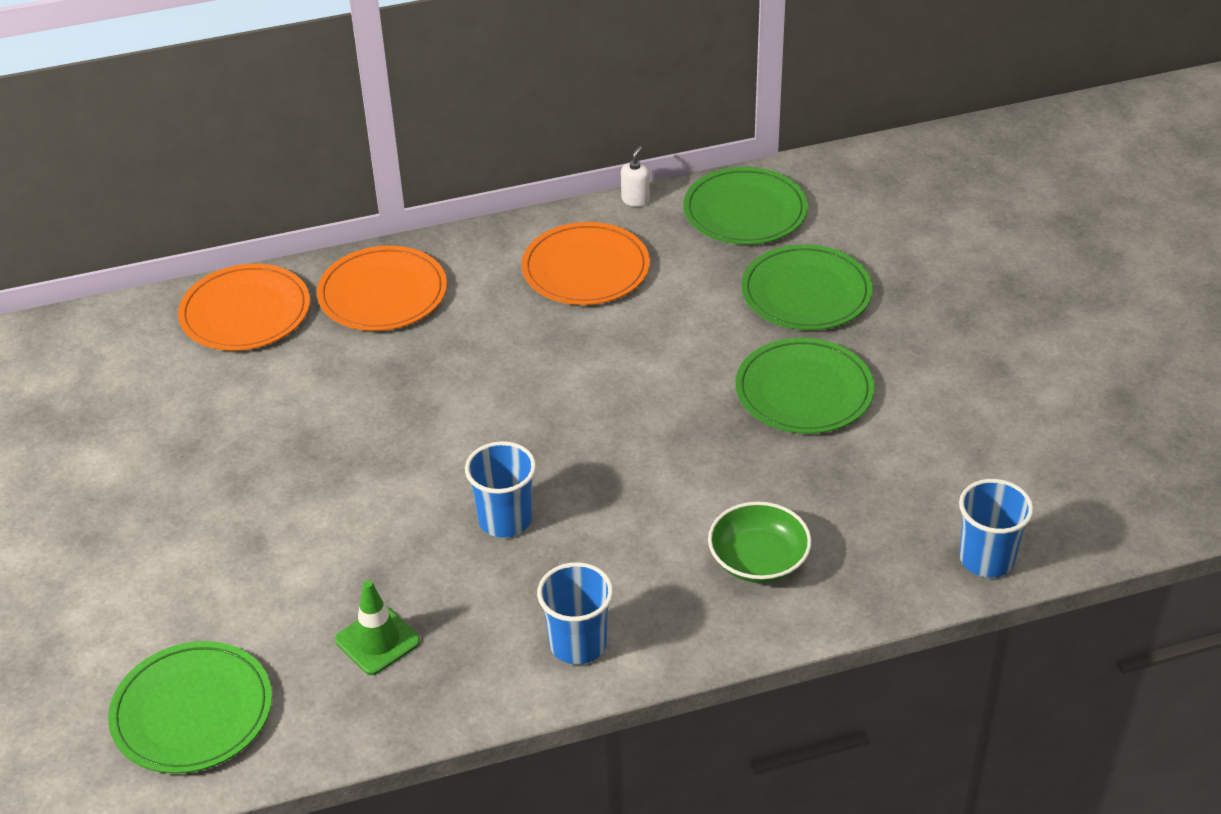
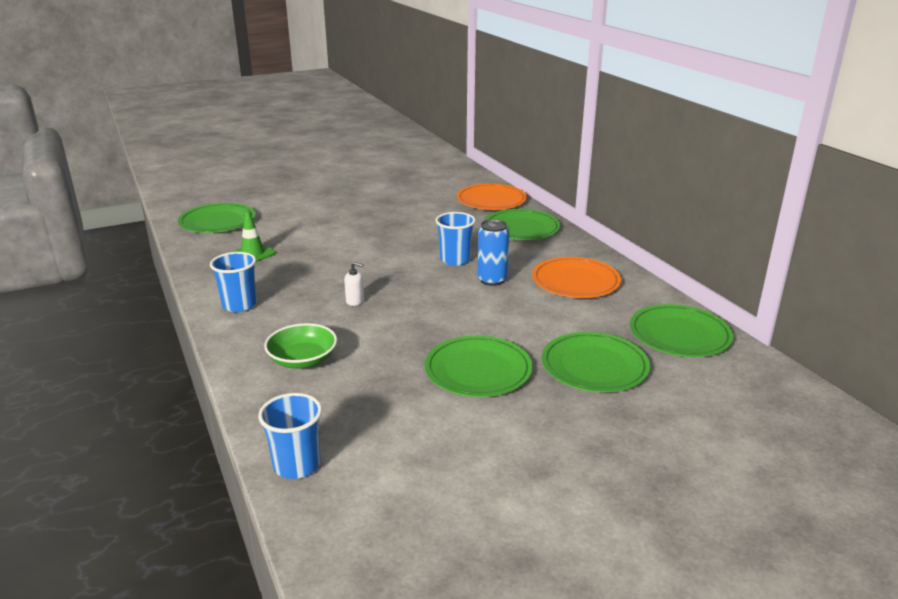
camera: 80 degrees right, 15 degrees down
orange plate [317,246,447,331] -> green plate [484,209,561,240]
blue cup [465,441,536,538] -> blue cup moved to [436,212,476,266]
white soap dispenser [621,146,650,207] -> white soap dispenser moved to [344,262,364,306]
none -> blue can [477,219,509,286]

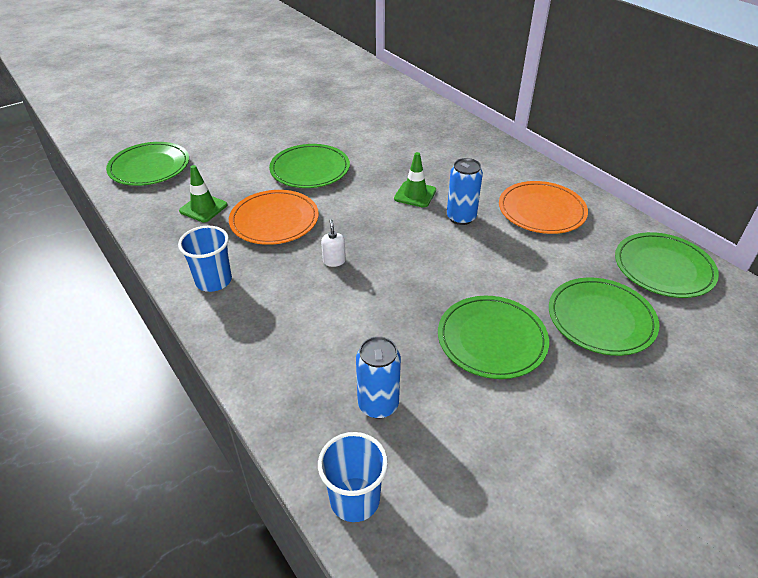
camera: 10 degrees left, 15 degrees up
green bowl [264,323,337,369] -> none
white soap dispenser [344,262,364,306] -> white soap dispenser turned 105 degrees counterclockwise [321,219,346,267]
blue cup [436,212,476,266] -> green traffic cone [394,152,436,208]
orange plate [457,183,527,210] -> orange plate moved to [229,190,319,245]
green plate [484,209,561,240] -> green plate moved to [269,144,350,188]
none -> blue can [356,336,401,418]

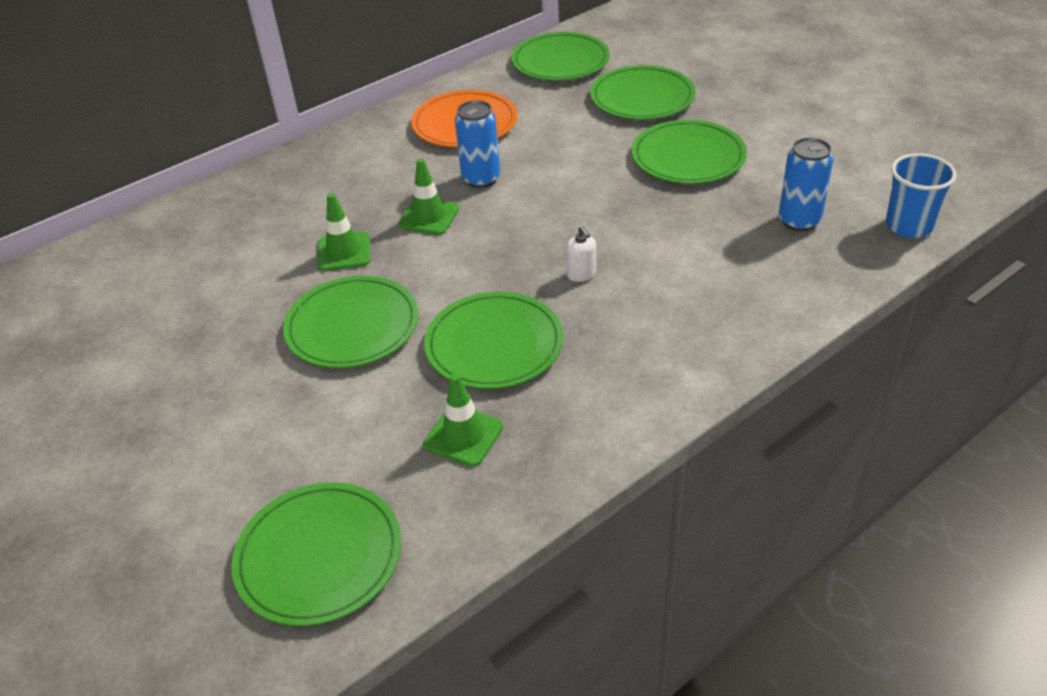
camera: 90 degrees left, 0 degrees up
blue cup [178,226,232,292] -> none
orange plate [229,190,319,245] -> green plate [424,292,564,389]
white soap dispenser [321,219,346,267] -> white soap dispenser turned 105 degrees counterclockwise [566,226,596,282]
none -> green traffic cone [317,193,370,271]

